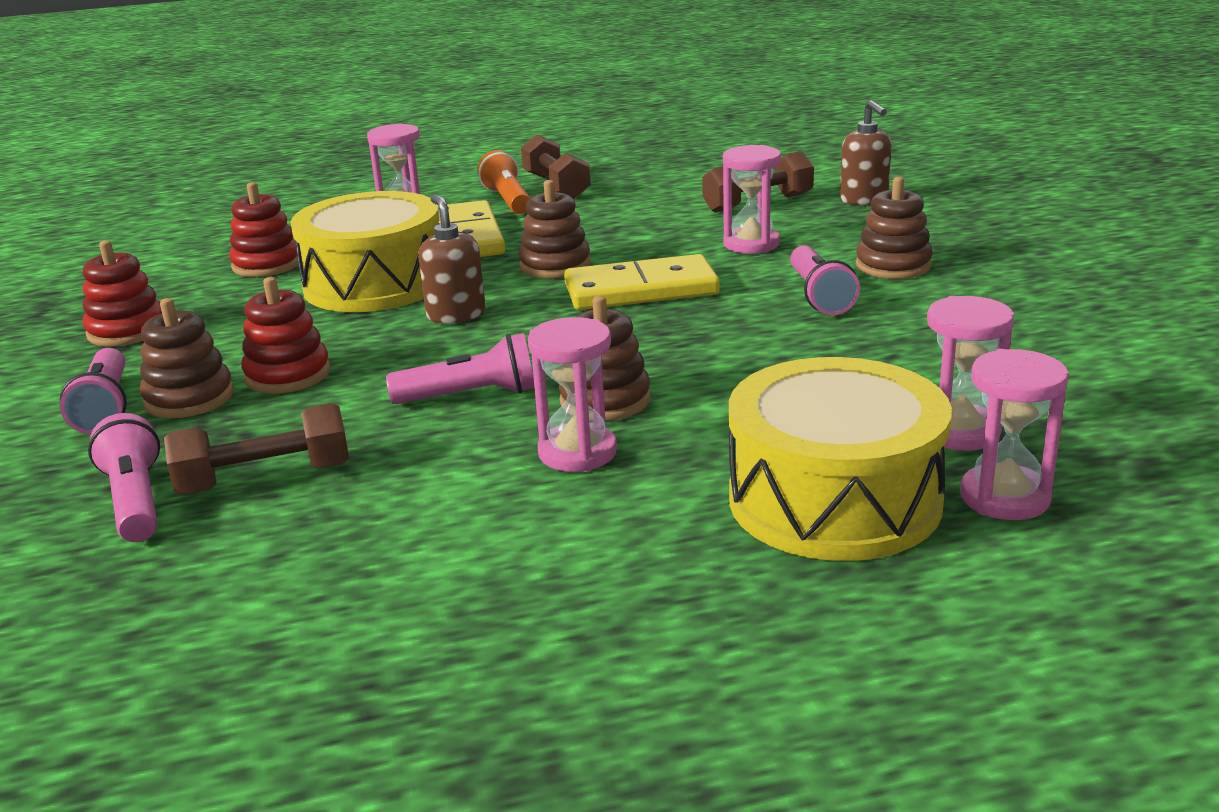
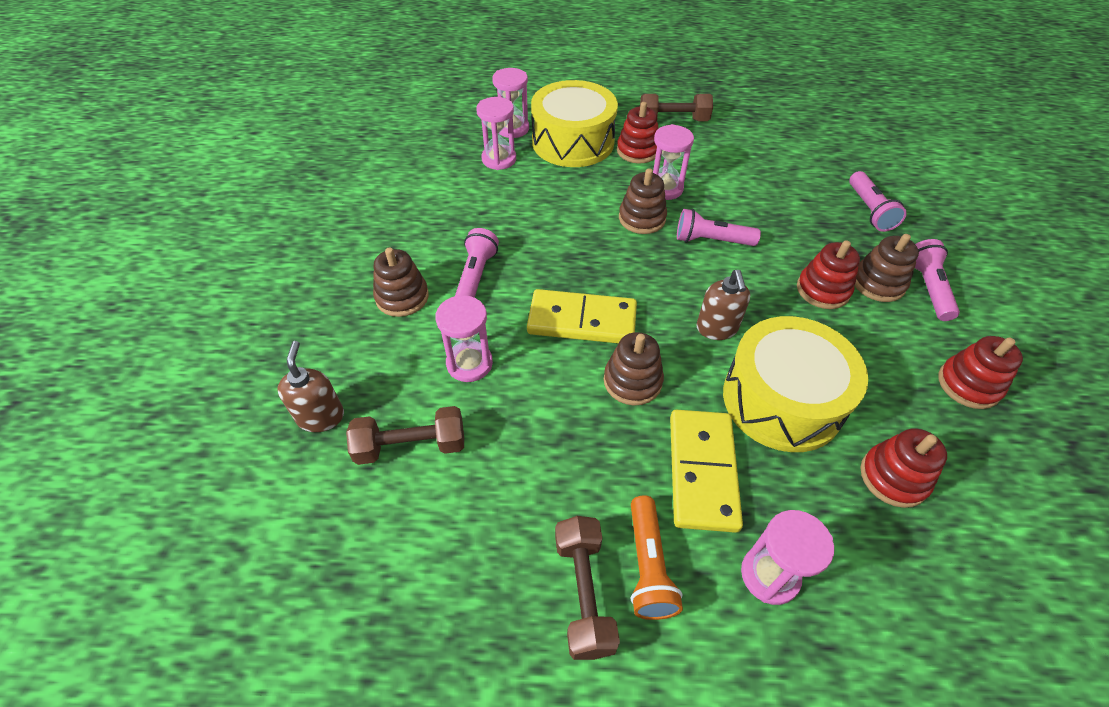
camera: 165 degrees left, 25 degrees up
brown dumbbell [164,403,349,494] -> brown dumbbell moved to [640,94,713,121]
none -> red stacking toy [617,102,658,163]

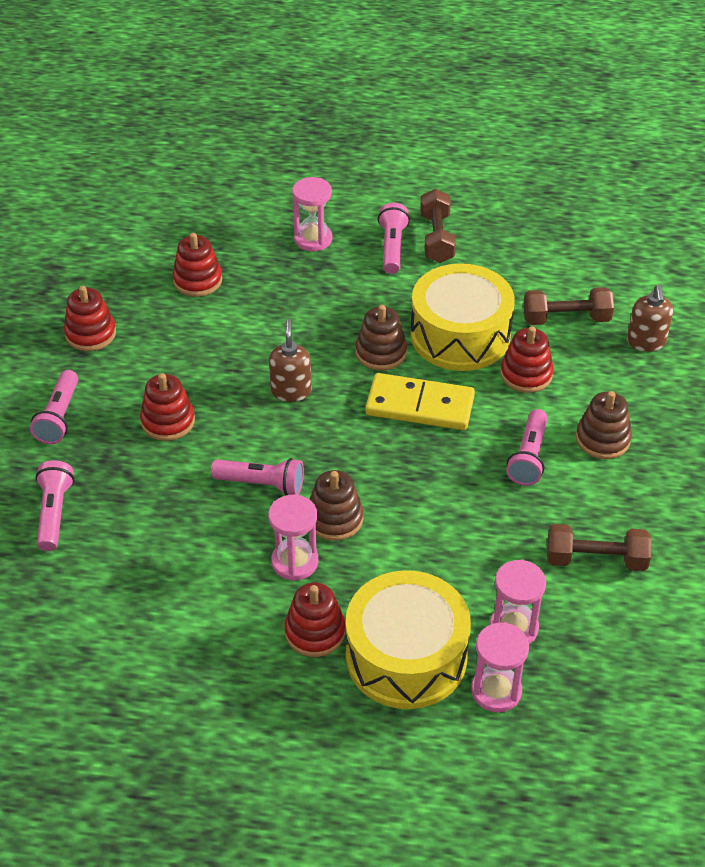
camera: 175 degrees left, 5 degrees down
pink hourglass [435,295,493,382] -> red stacking toy [500,326,554,393]
orange flashlight [631,495,683,620] -> pink flashlight [378,203,410,274]
brown dumbbell [640,94,713,121] -> brown dumbbell moved to [547,524,651,571]
yellow domino [670,410,743,533] -> none
yellow drum [723,316,868,452] -> yellow drum moved to [410,263,514,371]
brown stacking toy [855,234,919,302] -> none

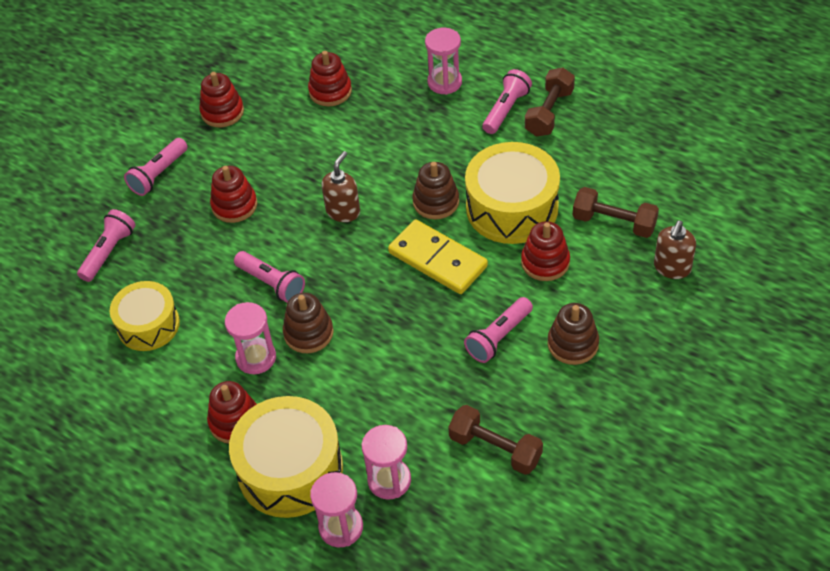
camera: 30 degrees right, 5 degrees up
none -> yellow drum [110,281,180,351]

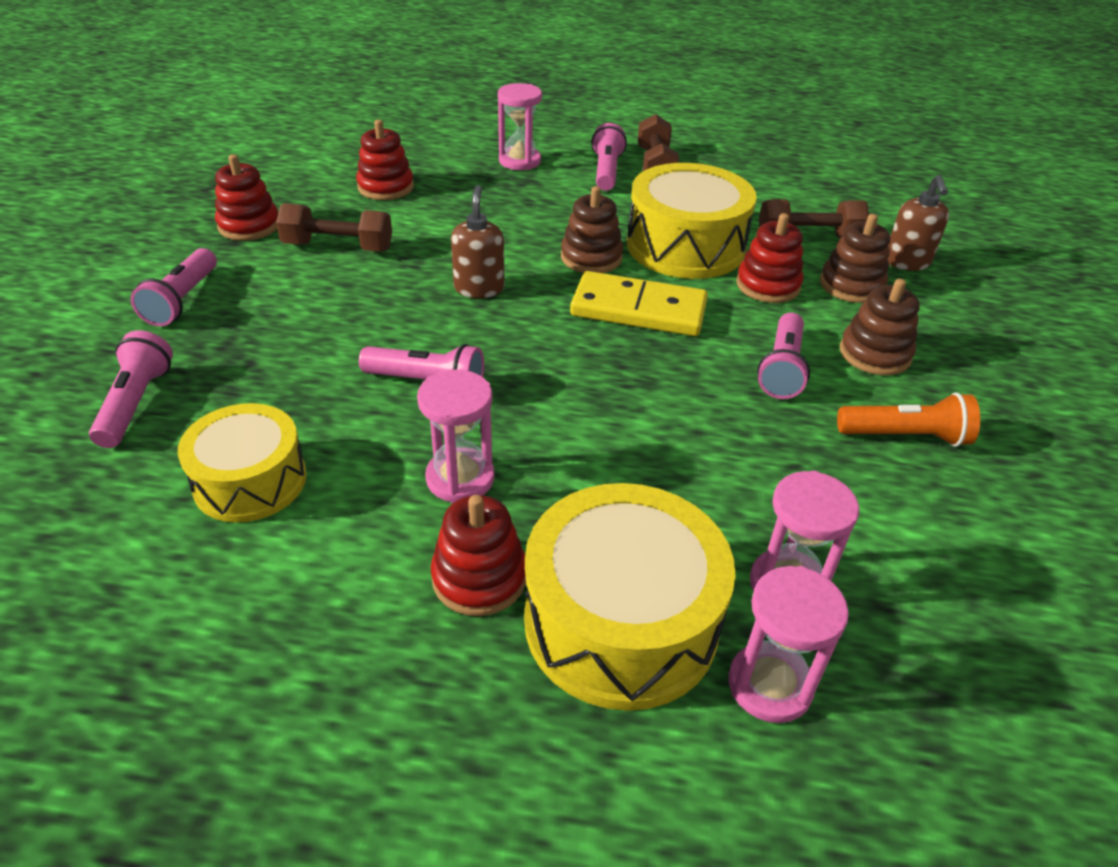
camera: 30 degrees left, 10 degrees down
red stacking toy [210,166,257,223] -> none
brown stacking toy [283,293,334,353] -> brown stacking toy moved to [820,214,890,303]
brown dumbbell [448,405,543,475] -> brown dumbbell moved to [276,203,392,251]
none -> orange flashlight [837,392,980,447]

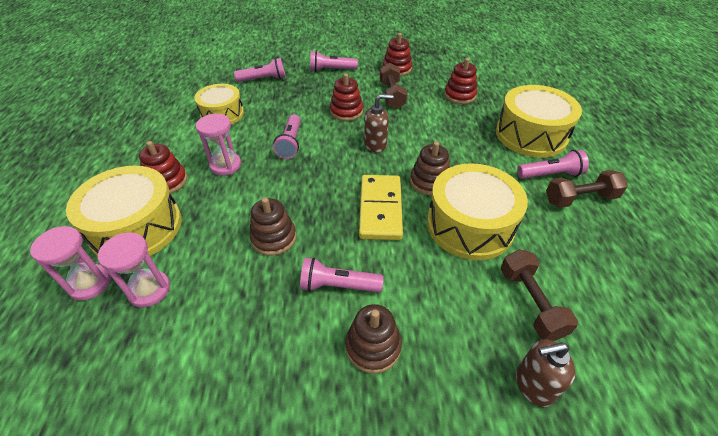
camera: 80 degrees right, 5 degrees up
pink hourglass [498,83,542,170] -> yellow drum [496,85,582,157]
red stacking toy [736,213,803,303] -> red stacking toy moved to [330,73,363,121]
brown stacking toy [820,214,890,303] -> brown stacking toy moved to [249,197,296,256]
orange flashlight [837,392,980,447] -> none

